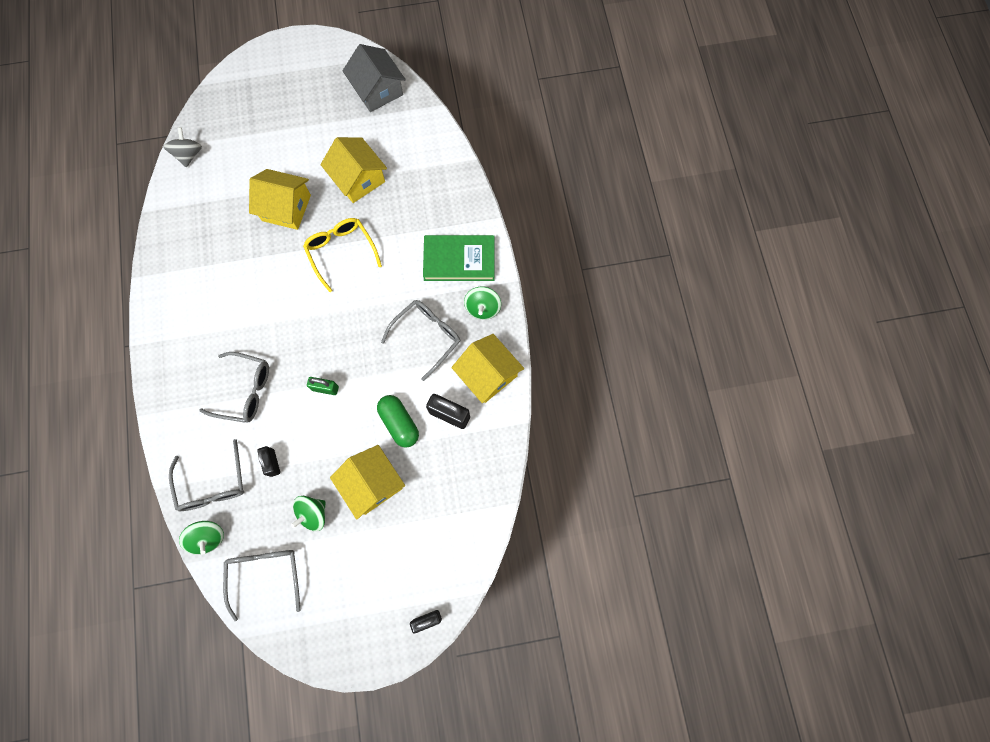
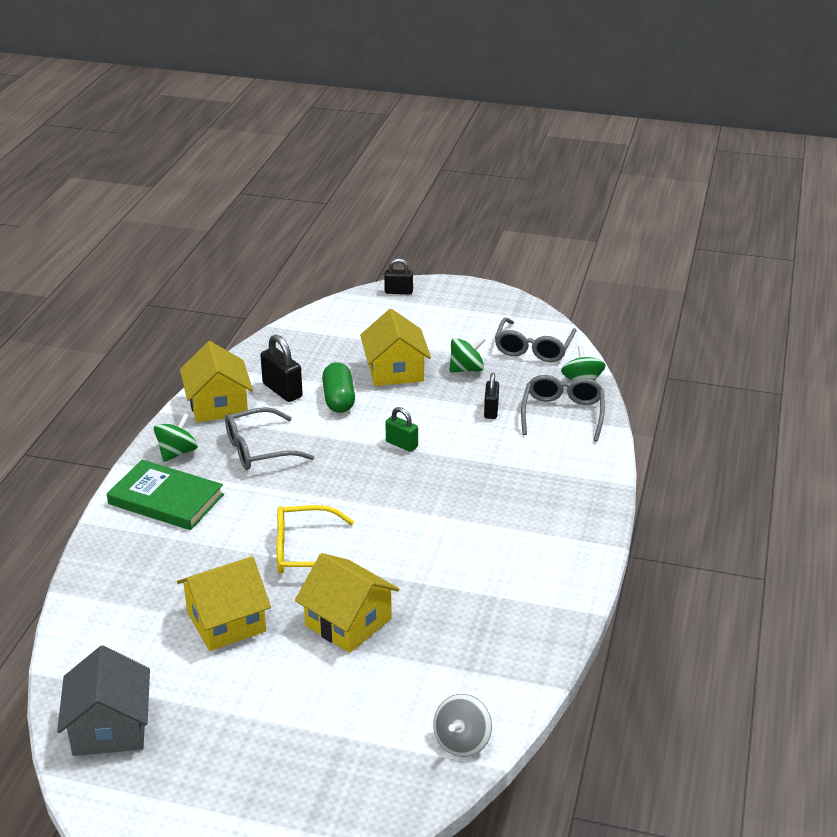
camera: 155 degrees left, 40 degrees down
grey glasses [199,352,269,423] -> none
yellow glasses [303,218,382,292] -> yellow glasses turned 90 degrees clockwise [277,505,354,574]
yellow house [320,137,387,203] -> yellow house turned 75 degrees clockwise [177,556,271,651]

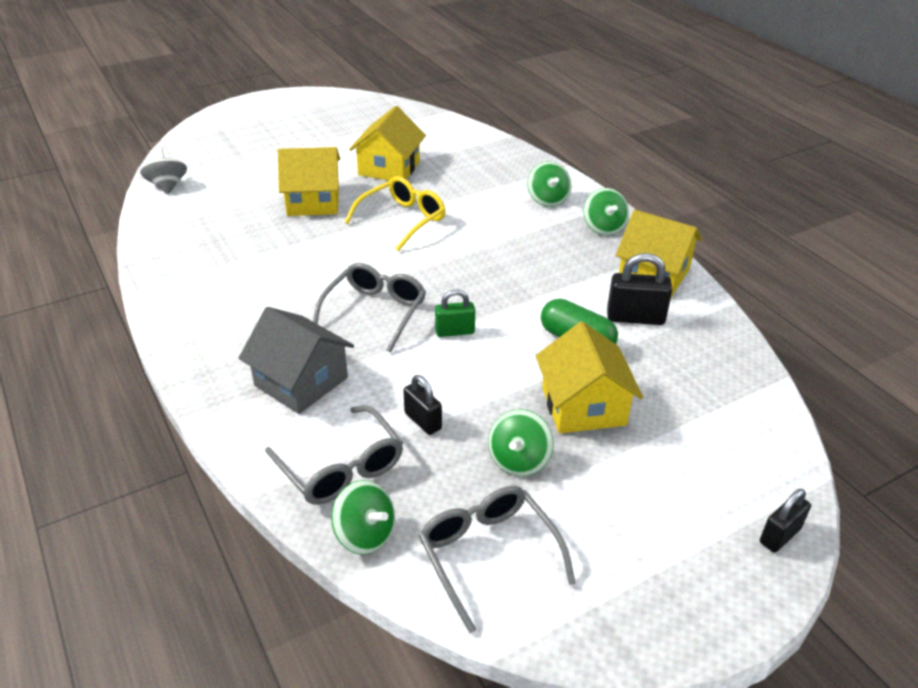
camera: 135 degrees right, 5 degrees up
grey house [57,645,150,756] -> grey house moved to [239,307,354,414]
green book [107,460,224,530] -> green spinning top [527,162,571,207]
grey glasses [225,407,314,470] -> grey glasses moved to [313,263,426,353]
yellow house [360,309,431,386] -> yellow house turned 45 degrees clockwise [536,322,643,433]

